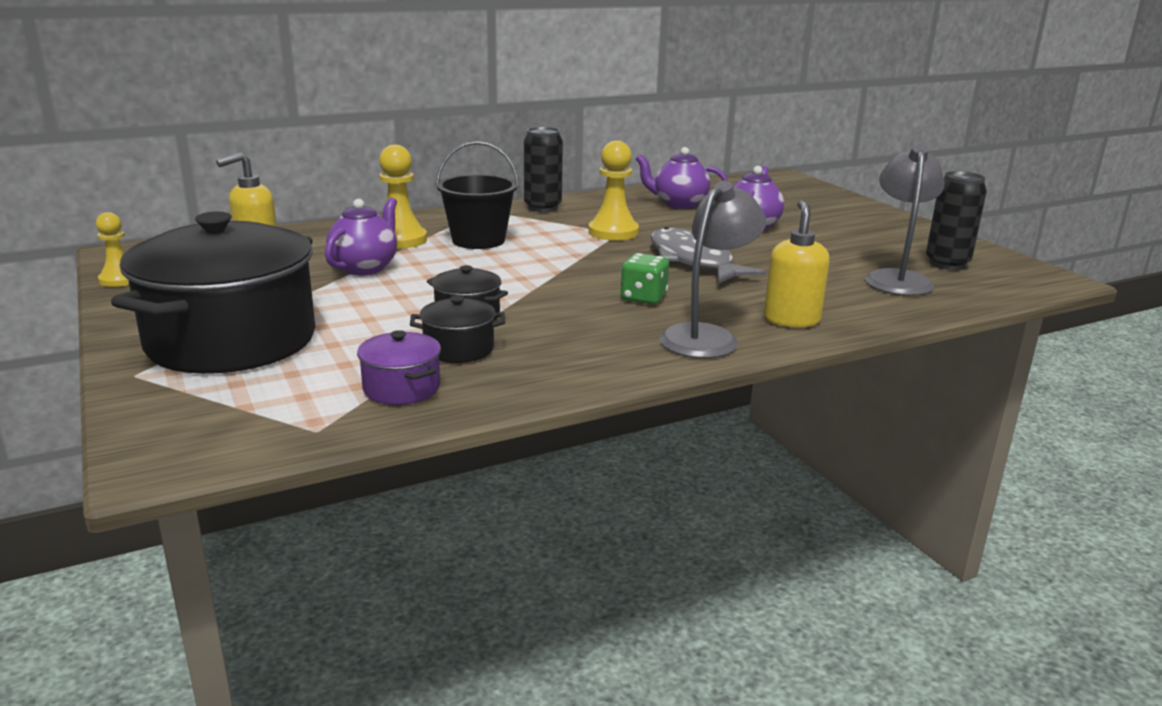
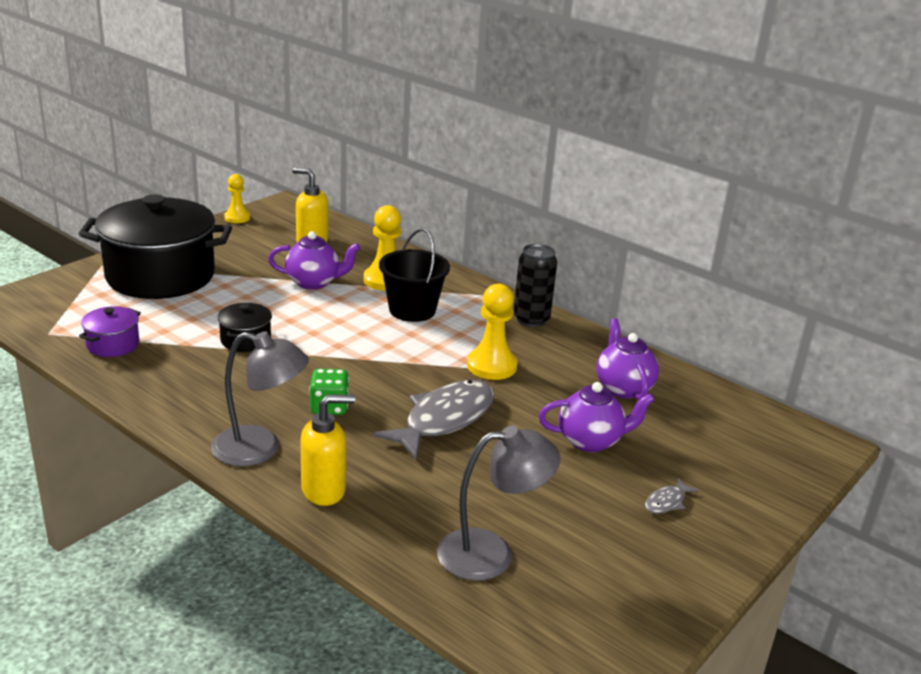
camera: 65 degrees right, 5 degrees up
black pot [410,296,505,363] -> none
black can [926,171,987,270] -> none
none -> grey fish [645,478,699,514]

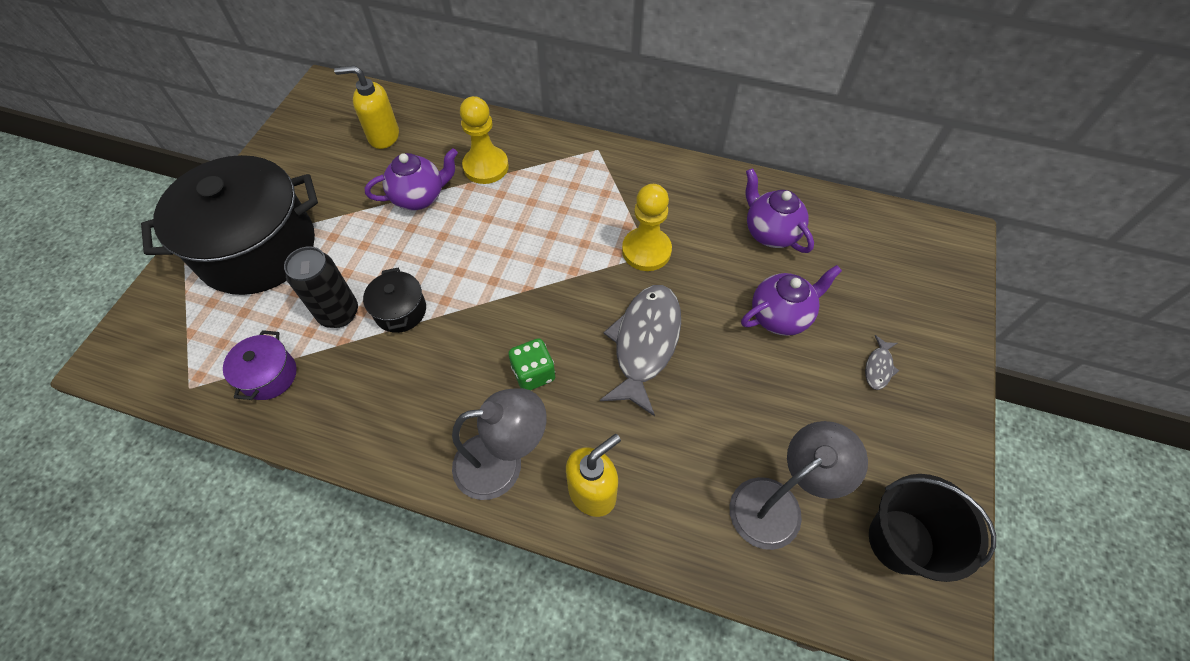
camera: 20 degrees left, 30 degrees up
yellow pawn [224,174,250,223] -> none
black bucket [379,228,450,322] -> black bucket moved to [869,474,996,582]
black can [513,244,557,327] -> black can moved to [284,246,358,328]

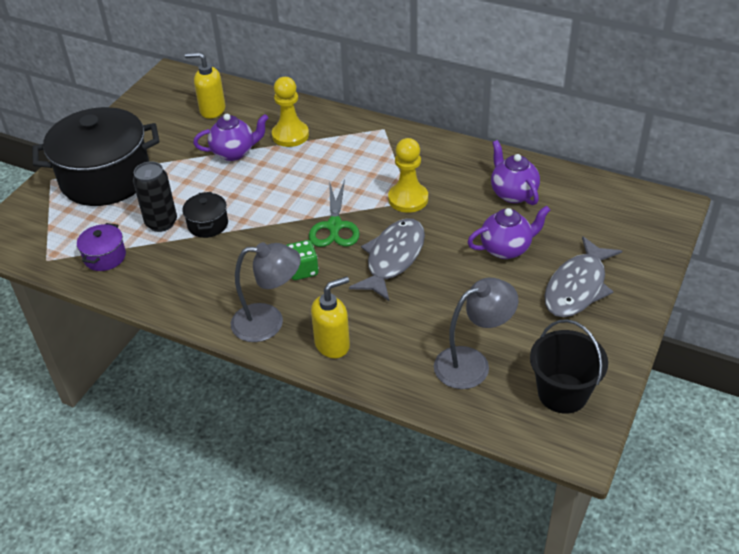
camera: 10 degrees right, 15 degrees down
grey fish [865,335,899,390] -> grey fish [544,236,622,317], size x2.35
none -> green scissors [309,179,360,247]

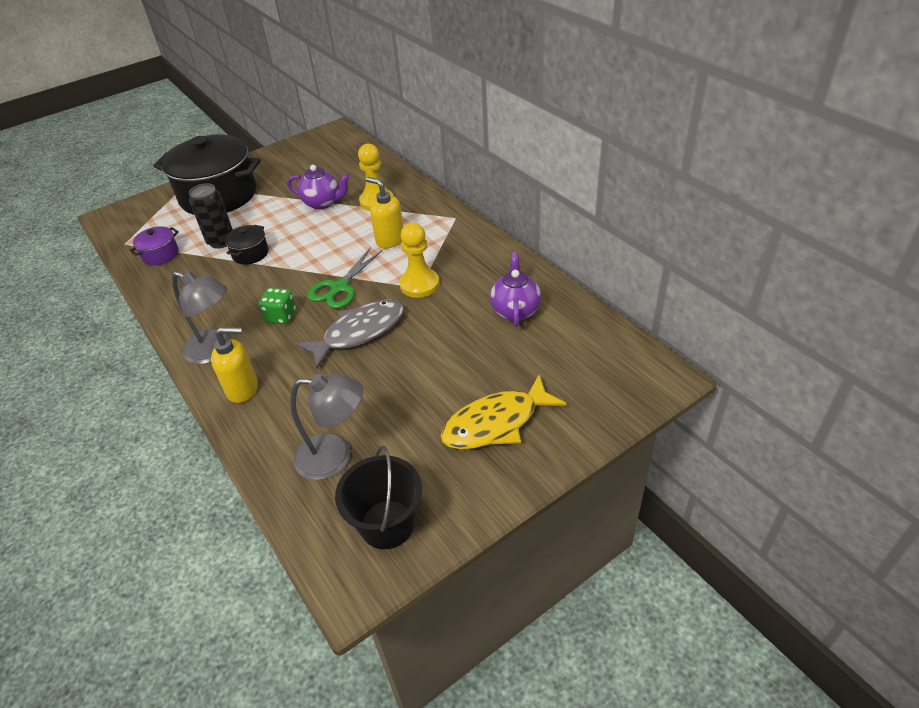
camera: 30 degrees right, 0 degrees up
yellow soap dispenser [185,52,225,119] -> yellow soap dispenser moved to [366,177,404,248]
purple teapot [468,205,550,259] -> none
grey fish [544,236,622,317] -> yellow fish [441,375,567,450]

